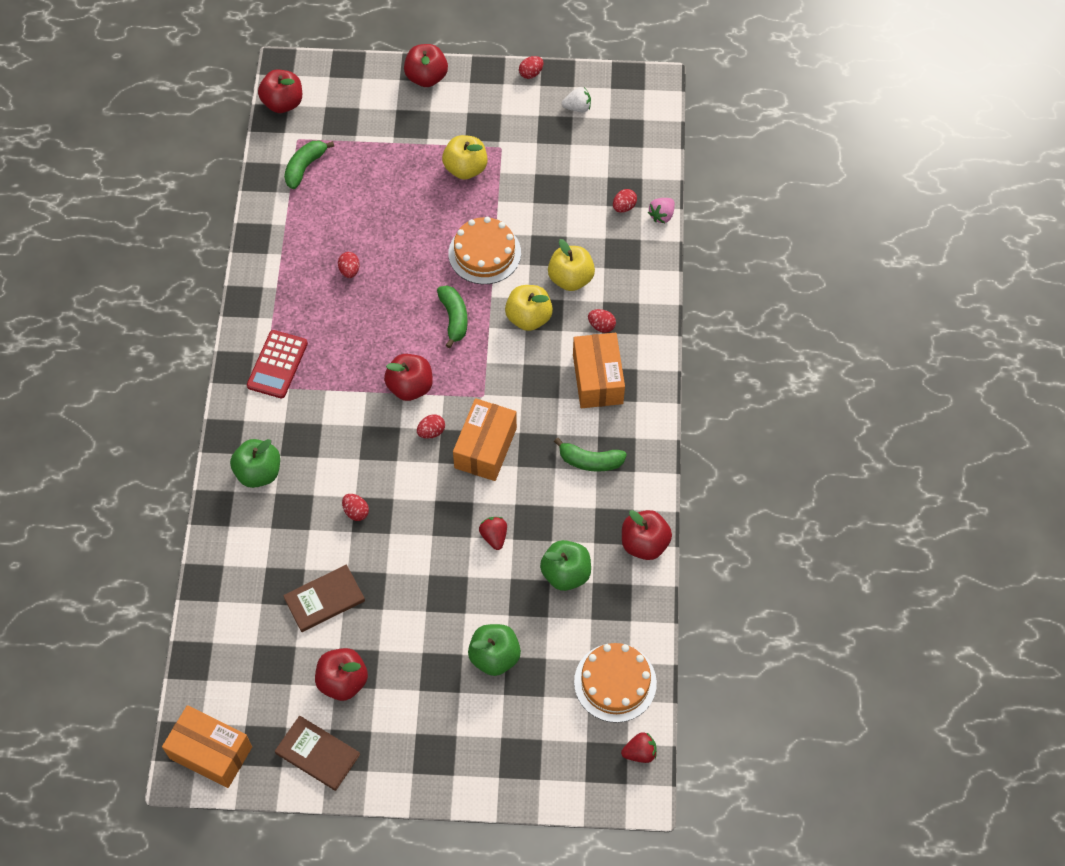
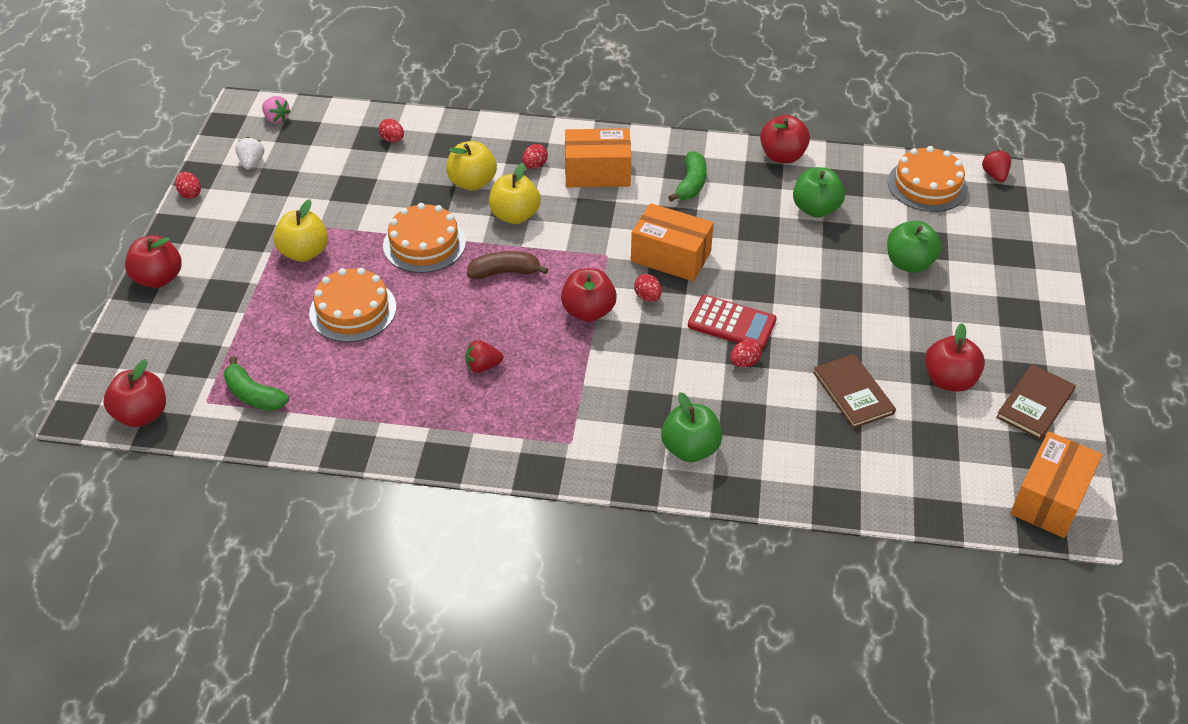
camera: 85 degrees left, 15 degrees down
red calculator [247,330,308,398] -> red calculator moved to [688,295,777,349]
red egg [338,252,360,278] -> none
green banana [437,285,468,348] -> brown banana [467,251,548,279]
red strawberry [479,517,507,550] -> red strawberry moved to [465,340,503,373]
pink strawberry [648,198,675,223] -> pink strawberry moved to [262,96,291,123]
none -> orange cake [309,268,396,342]

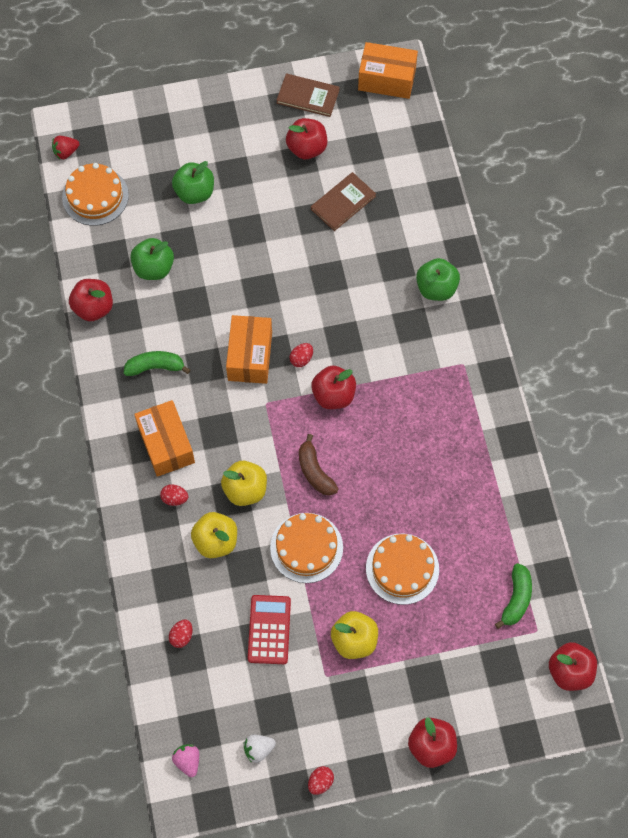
camera: 110 degrees left, 20 degrees up
pink strawberry [262,96,291,123] -> pink strawberry turned 45 degrees counterclockwise [172,744,199,777]
red strawberry [465,340,503,373] -> none
red calculator [688,295,777,349] -> red calculator moved to [248,595,291,664]
red egg [730,340,762,367] -> none

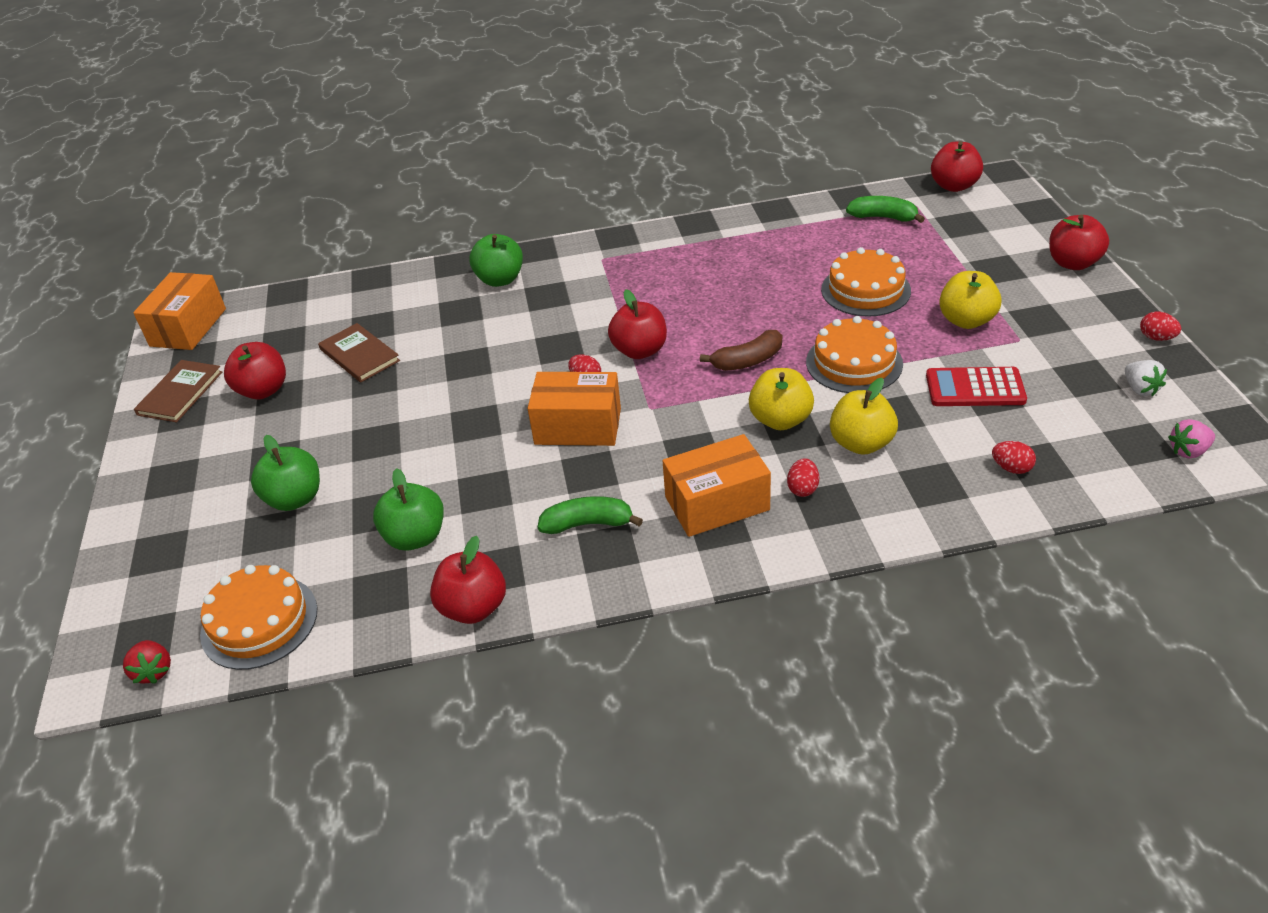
camera: 85 degrees left, 25 degrees down
green banana [124,351,190,376] -> green banana turned 90 degrees clockwise [538,496,643,534]

